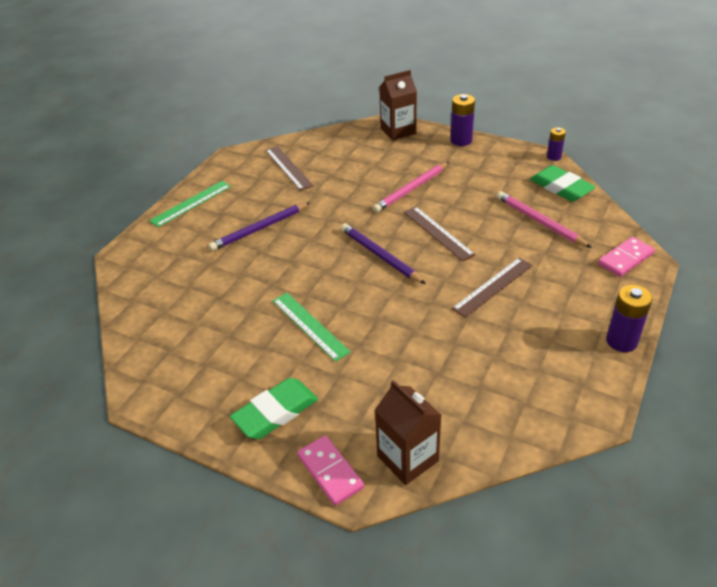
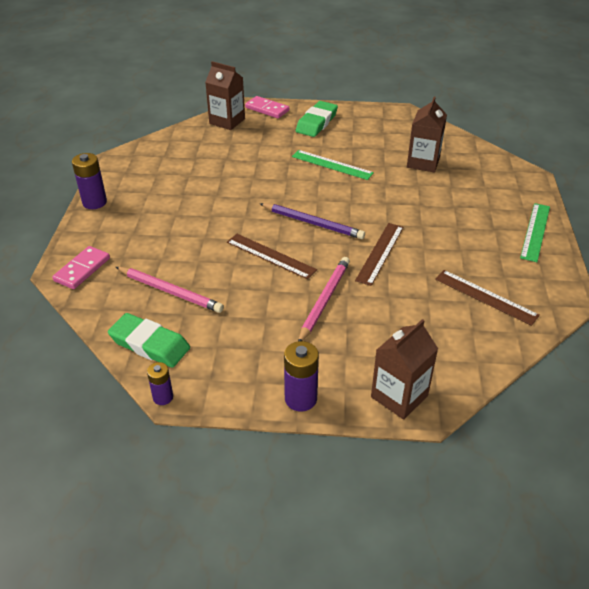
camera: 155 degrees right, 0 degrees up
purple pencil [208,202,310,251] -> none
brown ruler [452,258,533,318] -> brown ruler moved to [355,223,404,286]
none -> brown carton [407,97,447,172]

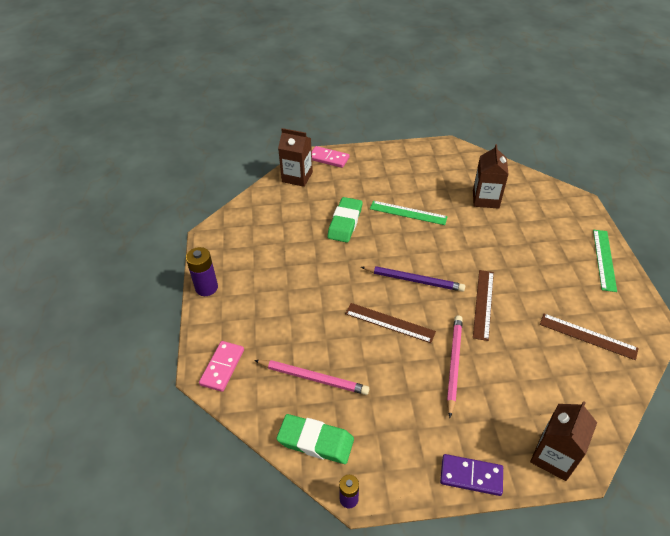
camera: 10 degrees left, 5 degrees up
purple battery [284,341,319,411] -> purple domino [440,454,503,496]
green eraser [296,101,338,137] -> green eraser moved to [327,197,362,243]

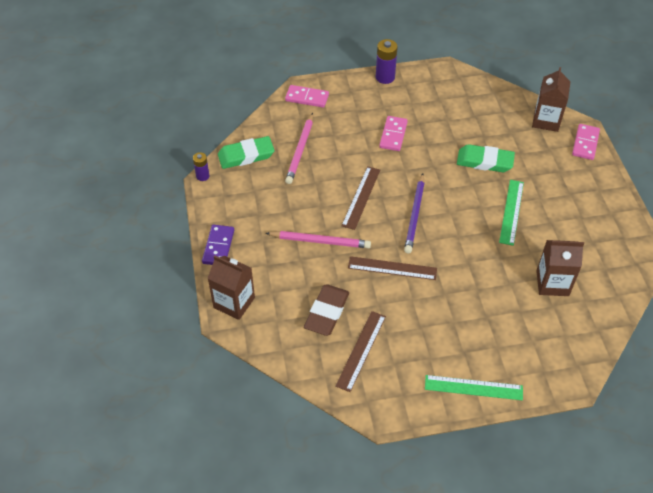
camera: 85 degrees right, 5 degrees up
green eraser [276,414,354,464] -> green eraser turned 60 degrees clockwise [218,136,275,169]
none -> brown eraser [304,284,349,336]
none -> pink domino [379,116,408,151]

